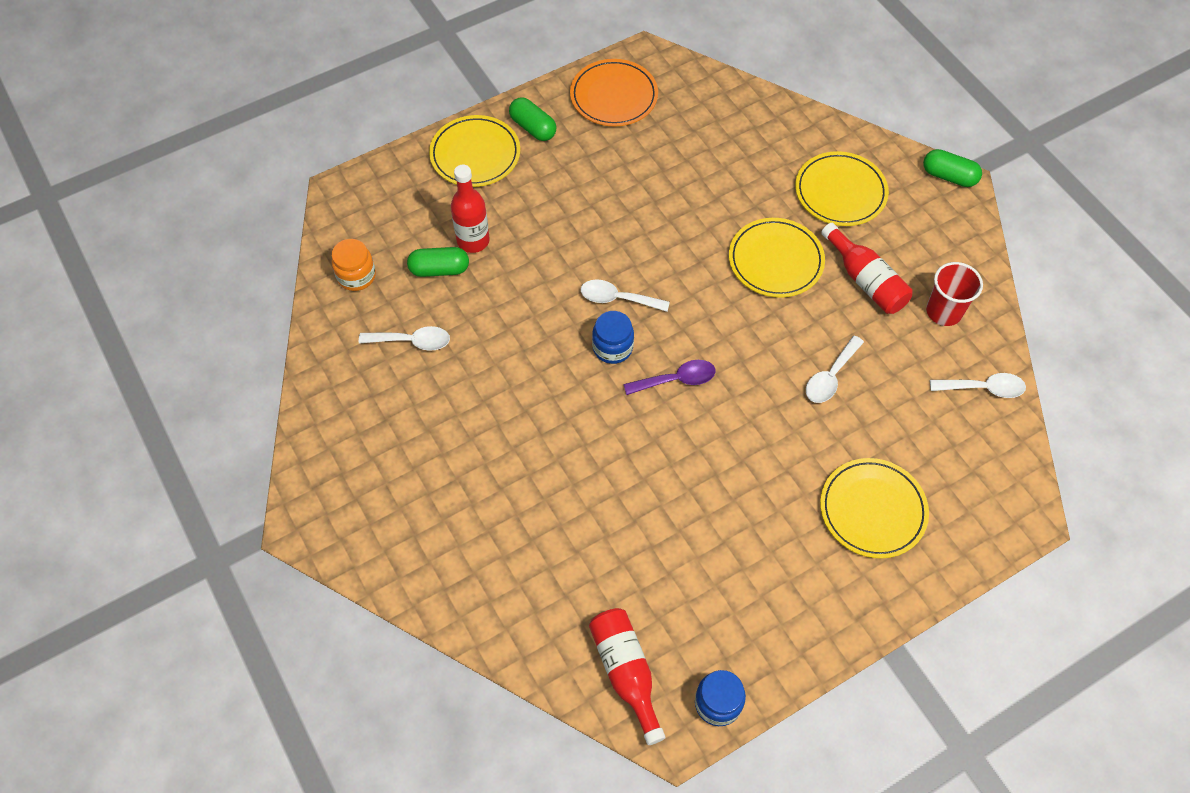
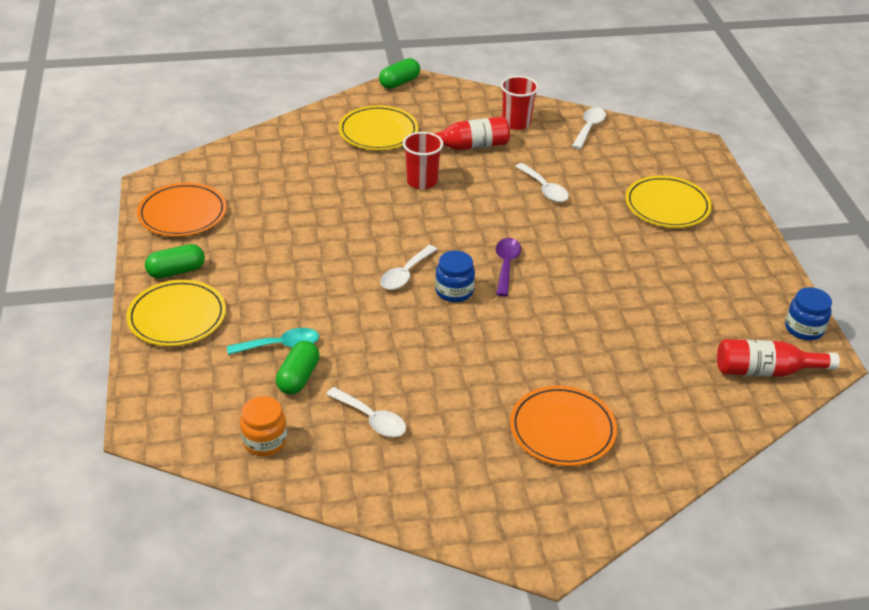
camera: 70 degrees left, 20 degrees down
white spoon [359,326,450,351] -> white spoon turned 105 degrees clockwise [326,387,406,437]
red bottle [451,165,490,253] -> turquoise spoon [227,328,319,355]
yellow plate [729,218,825,298] -> red cup [403,132,444,189]
none -> orange plate [510,385,617,466]

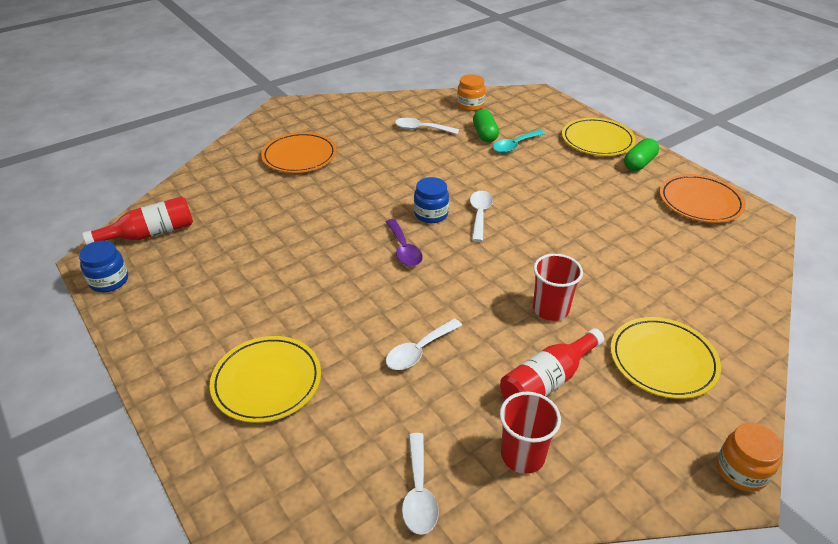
camera: 155 degrees right, 0 degrees up
green capsule [379,58,420,89] -> orange jar [717,423,783,492]
white spoon [515,163,569,202] -> white spoon turned 75 degrees counterclockwise [386,318,462,370]

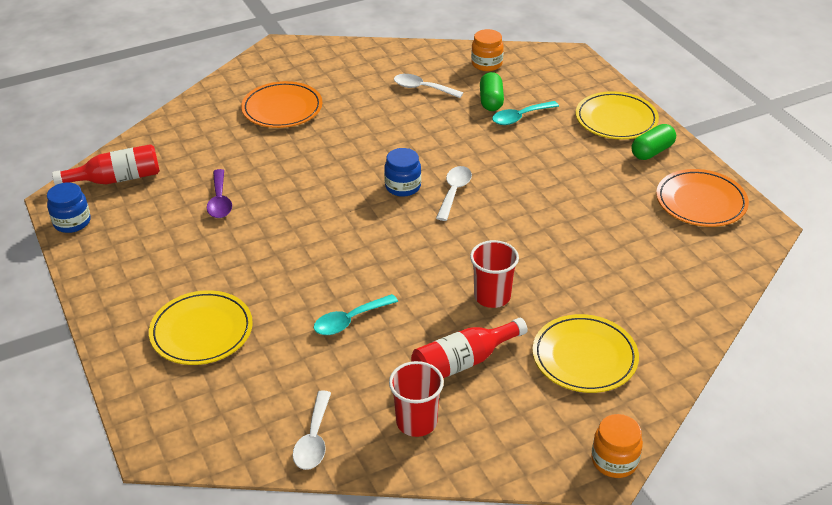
camera: 10 degrees right, 0 degrees up
purple spoon [386,219,423,267] -> purple spoon moved to [207,169,232,218]
white spoon [386,318,462,370] -> turquoise spoon [314,294,398,335]

